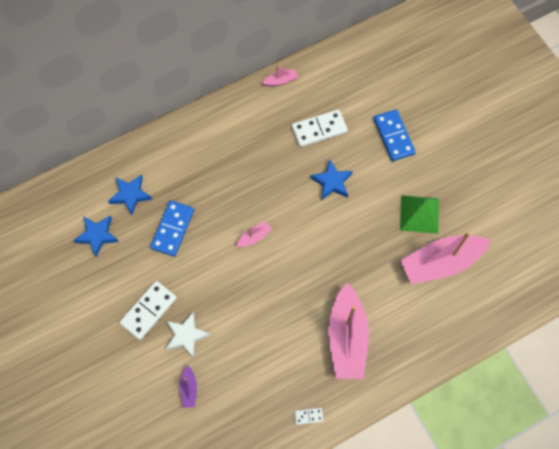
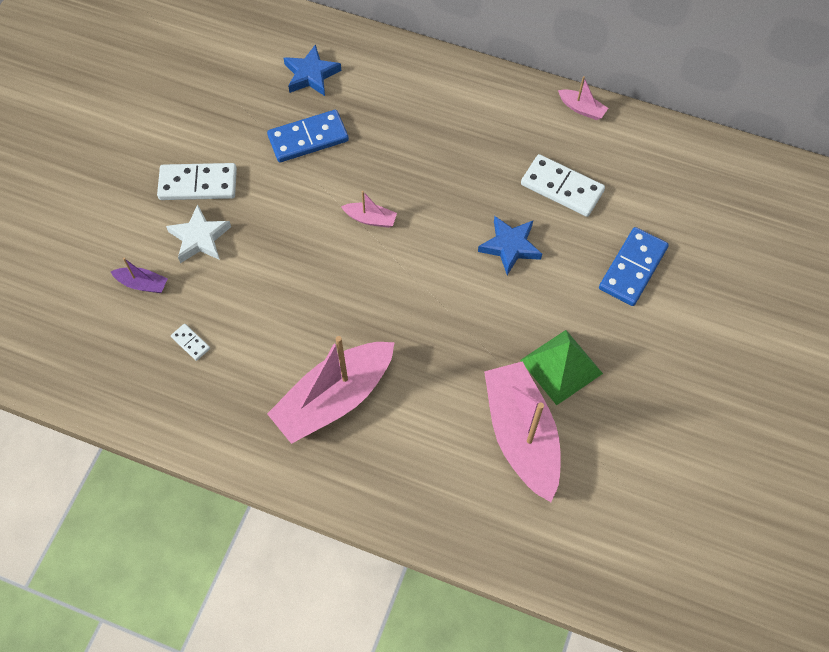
camera: 50 degrees right, 5 degrees down
blue star [73,216,119,257] -> none
purple boat [180,365,197,408] -> purple boat turned 120 degrees counterclockwise [111,258,168,293]
white domino [295,408,323,425] -> white domino moved to [171,324,210,361]
pink boat [400,231,491,284] -> pink boat turned 45 degrees clockwise [484,361,561,502]

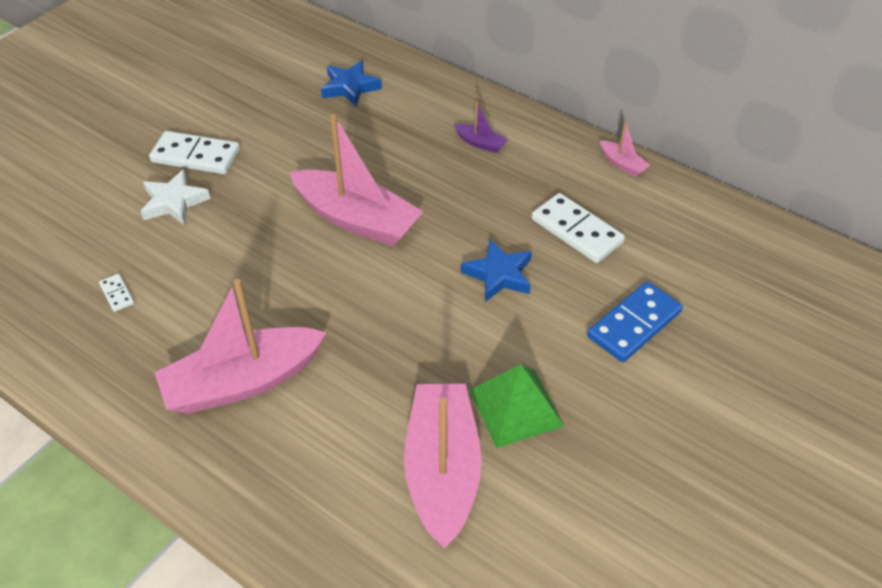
camera: 15 degrees right, 15 degrees down
purple boat [111,258,168,293] -> purple boat moved to [454,101,508,153]
blue domino [267,110,349,162] -> none
pink boat [341,191,397,228] -> pink boat [290,114,424,246], size x2.34

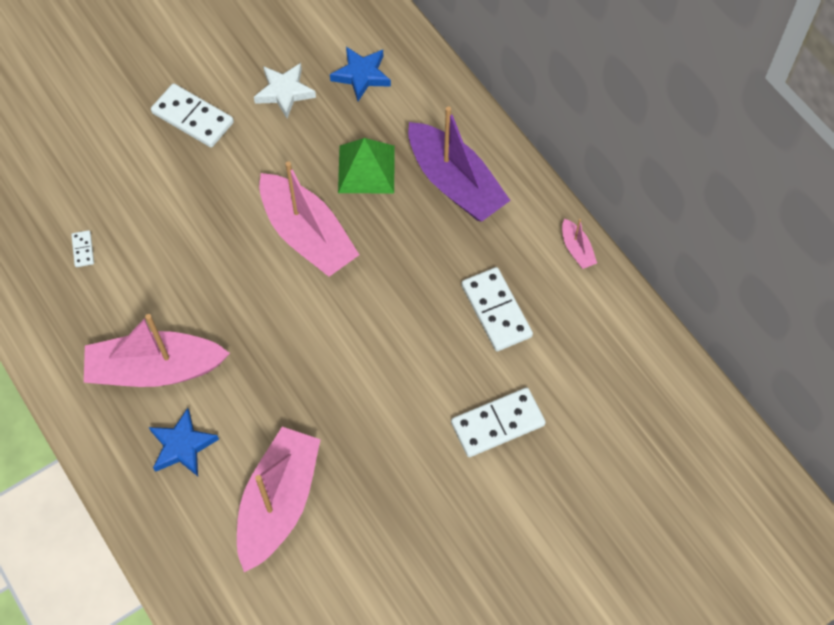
camera: 20 degrees right, 15 degrees up
white star [141,169,210,225] -> white star moved to [254,63,316,118]
purple boat [454,101,508,153] -> purple boat [408,106,511,222], size x2.34
blue star [461,239,532,302] -> blue star moved to [149,408,219,476]
green pyramid [470,364,564,448] -> green pyramid moved to [338,138,395,193]
blue domino [587,281,683,362] -> white domino [451,387,546,457]

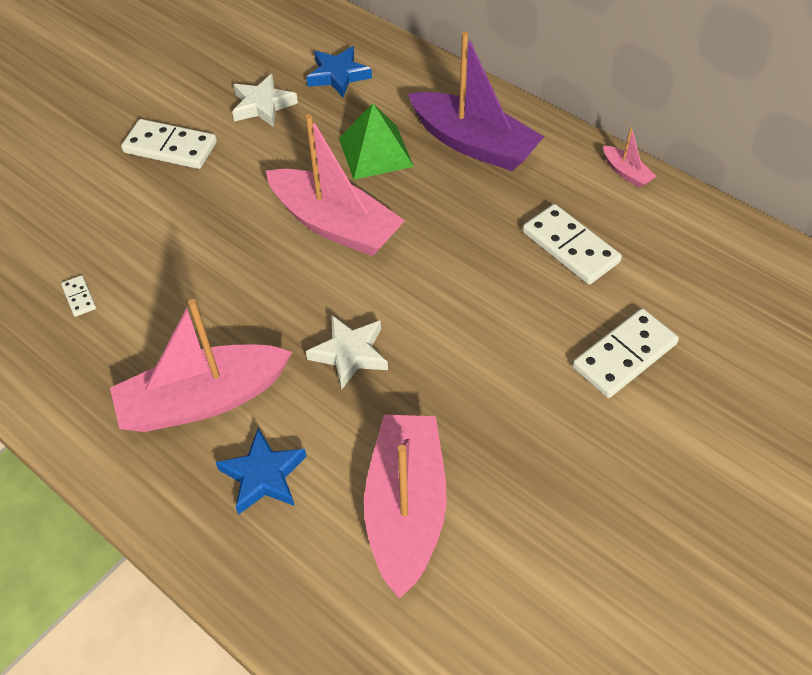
camera: 15 degrees left, 10 degrees down
none -> white star [306,314,388,390]

